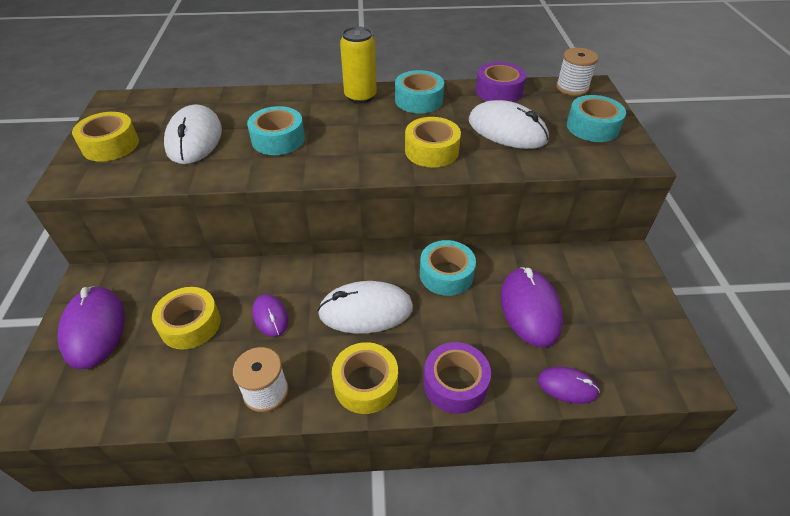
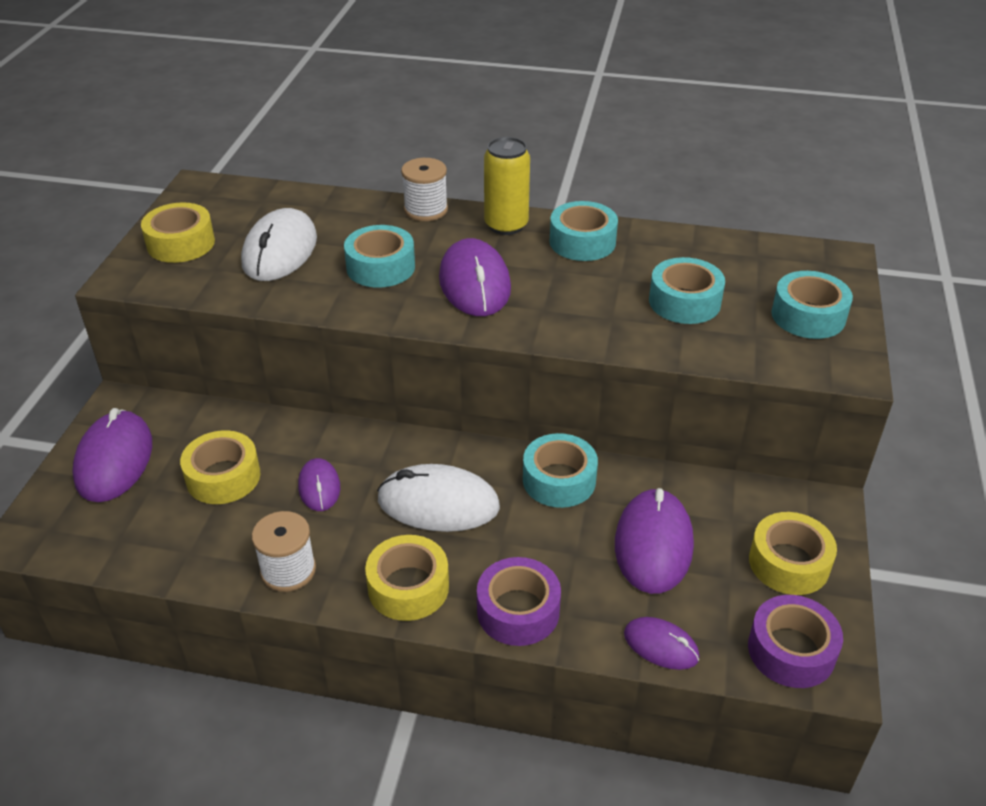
camera: 15 degrees right, 5 degrees down
yellow tape [405,117,461,168] -> yellow tape moved to [749,512,837,595]
white mouse [469,100,549,149] -> turquoise tape [649,257,725,324]
purple tape [476,62,526,102] -> purple tape moved to [748,595,843,688]
white spool [556,48,599,96] -> white spool moved to [401,158,448,221]
none -> purple mouse [439,238,511,316]

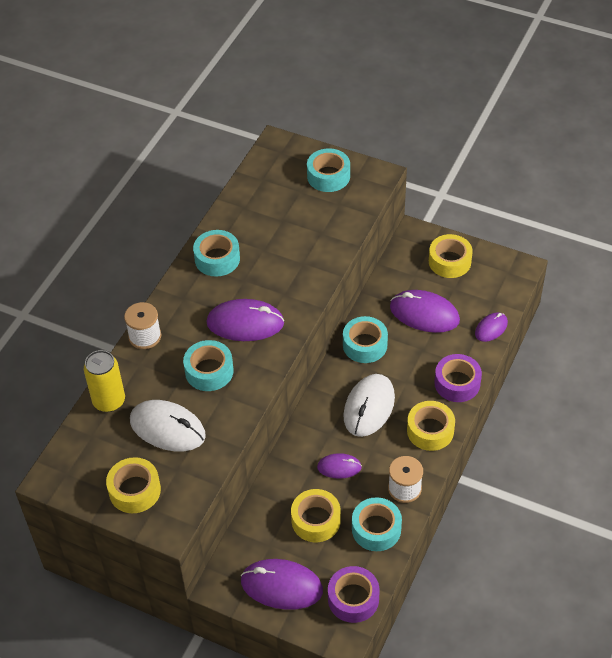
camera: 75 degrees left, 10 degrees up
yellow can [484,137,530,235] -> yellow can moved to [84,350,125,412]
turquoise tape [649,257,725,324] -> turquoise tape moved to [352,497,402,551]
purple tape [748,595,843,688] -> purple tape moved to [328,566,380,623]

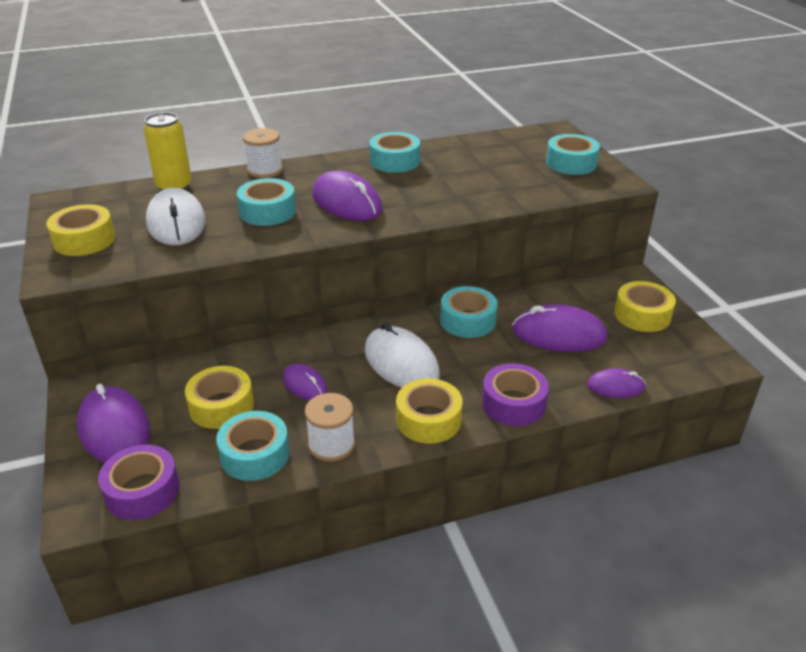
camera: 45 degrees right, 15 degrees down
white mouse [343,374,395,437] -> white mouse turned 75 degrees clockwise [364,323,440,388]
purple mouse [390,290,460,333] -> purple mouse turned 60 degrees counterclockwise [512,304,608,352]

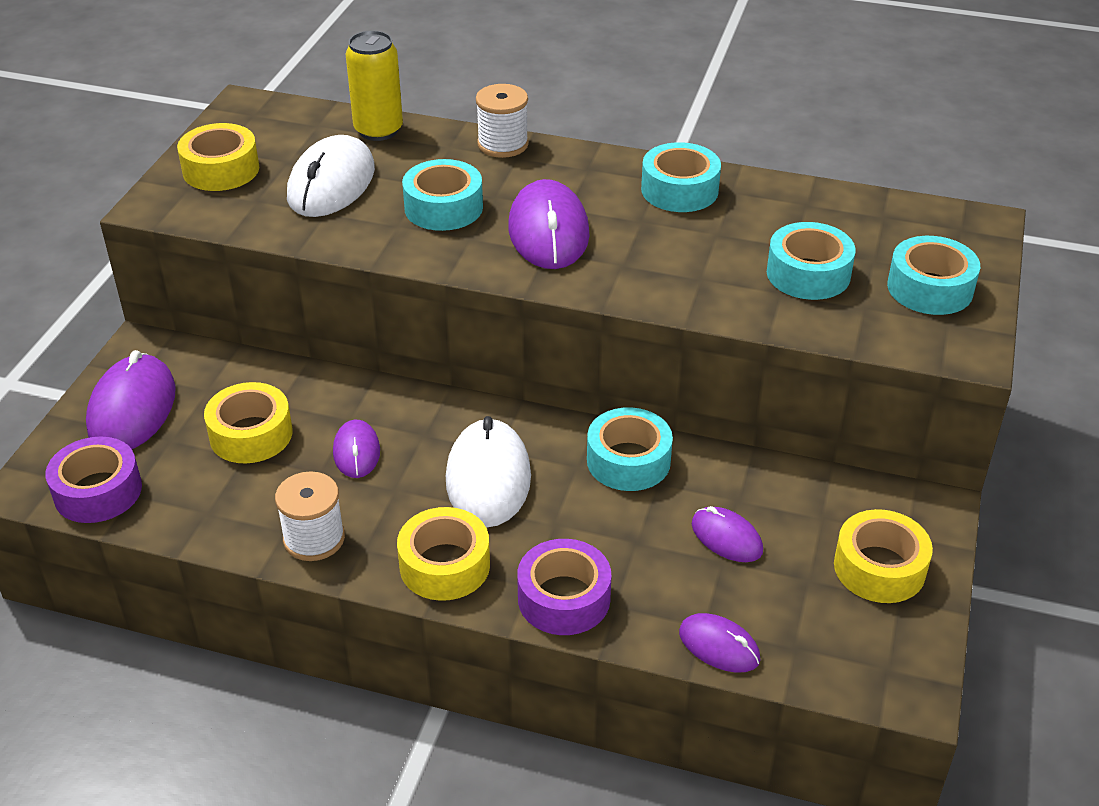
camera: 35 degrees right, 5 degrees up
turquoise tape [216,411,290,481] -> turquoise tape moved to [767,222,856,300]
purple mouse [512,304,608,352] -> purple mouse [692,506,763,562], size x0.56

